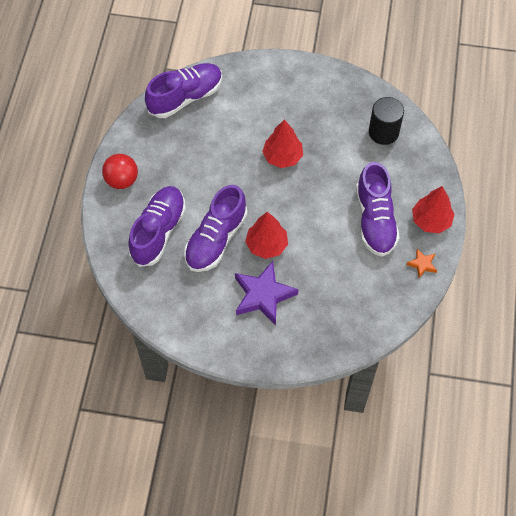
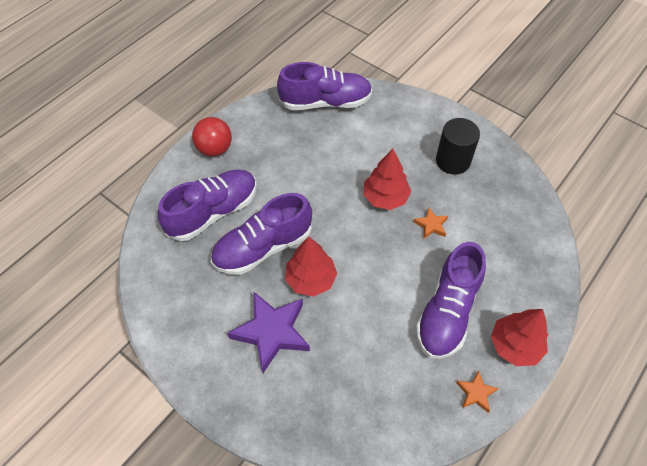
camera: 30 degrees right, 5 degrees down
black cylinder [369,97,404,145] -> black cylinder moved to [436,118,480,175]
none -> orange star [413,208,448,239]

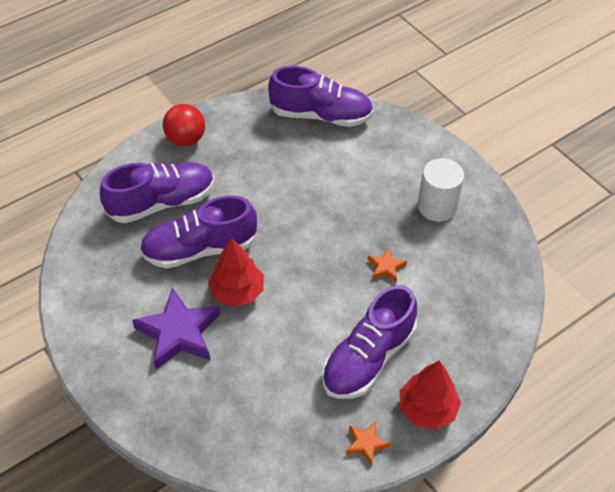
camera: 15 degrees right, 5 degrees down
red tree [363,149,411,210] -> none
black cylinder [436,118,480,175] -> white cylinder [418,158,464,222]

